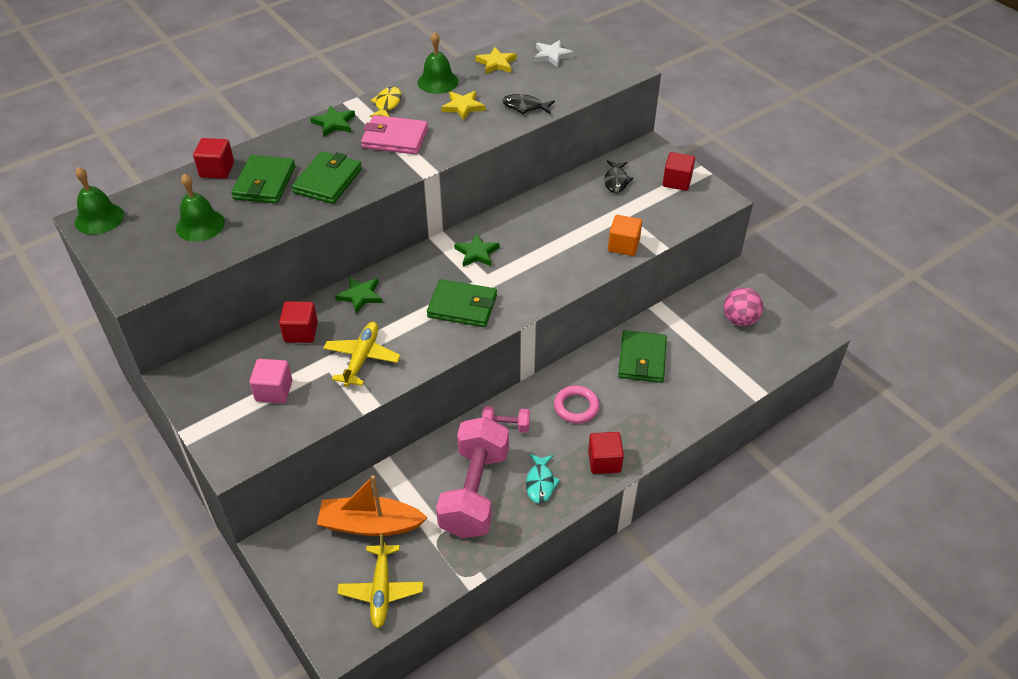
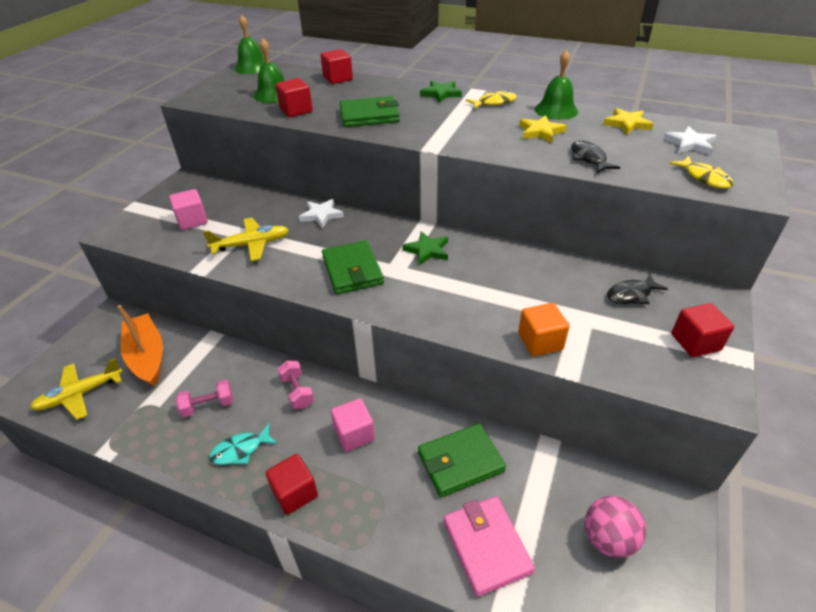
camera: 60 degrees right, 5 degrees down
green wallet [231,155,295,204] -> none
red cube [279,301,318,343] -> red cube moved to [275,78,313,117]
green star [335,277,383,314] -> white star [299,199,344,228]
pink wallet [361,115,428,154] -> pink wallet moved to [443,496,535,597]
pink dumbbell [436,417,509,538] -> pink dumbbell [176,380,233,417], size x0.44
pink ring [554,385,600,423] -> pink cube [331,398,375,452]
none -> yellow fish [669,156,733,189]

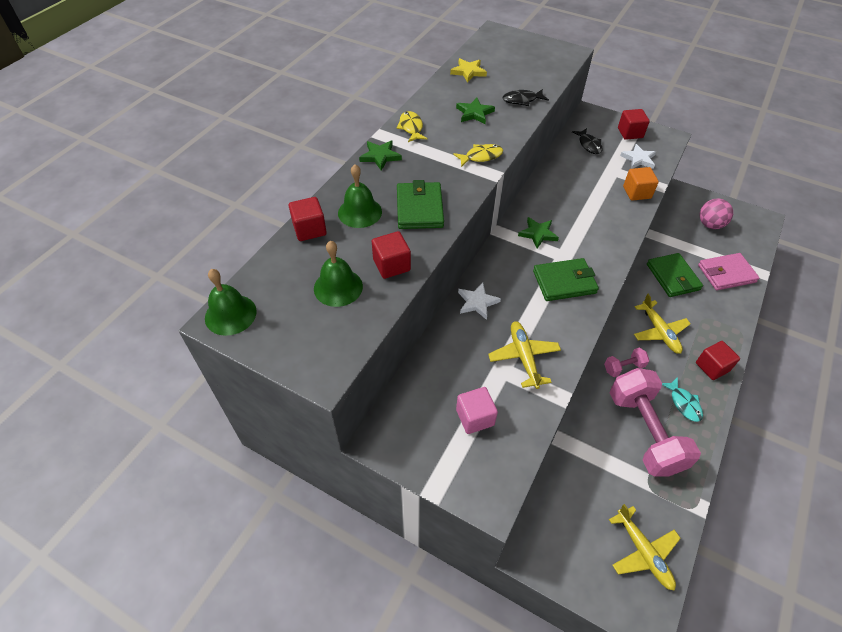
camera: 85 degrees left, 10 degrees up
orange boat [117,305,163,387] -> none
pink dumbbell [176,380,233,417] -> pink dumbbell [610,368,701,476], size x2.27
pink cube [331,398,375,452] -> yellow plane [634,294,691,354]
yellow star [519,115,567,143] -> green star [456,98,495,124]
green bell [535,50,578,120] -> green bell moved to [338,164,382,228]
white star [663,126,717,155] -> white star moved to [620,144,656,169]
yellow fish [669,156,733,189] -> yellow fish moved to [453,144,503,167]

